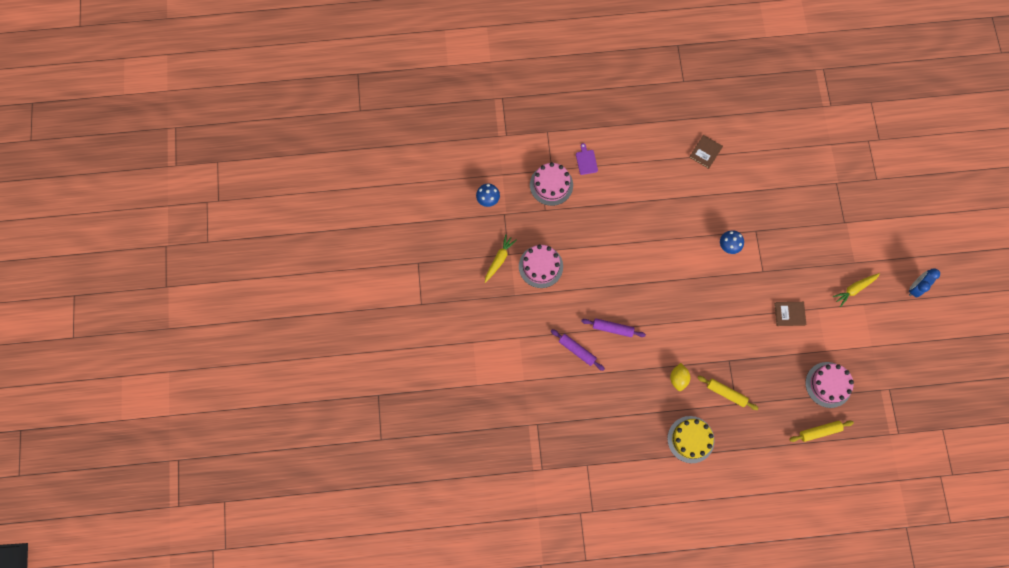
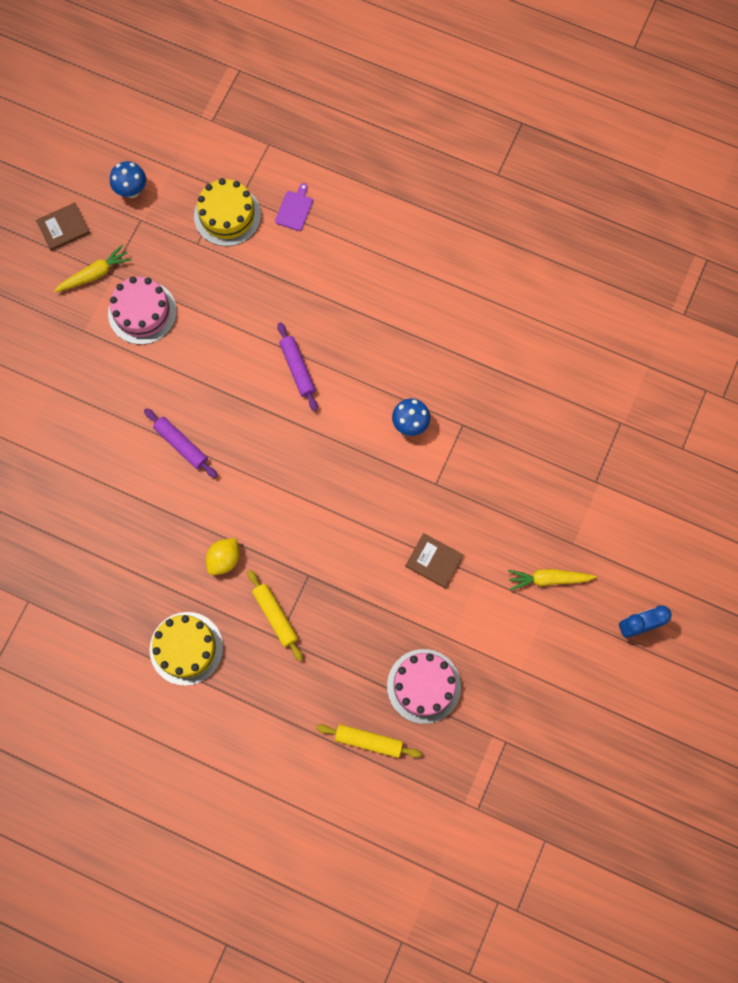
camera: 30 degrees right, 0 degrees up
pink cake [530,162,573,206] -> yellow cake [194,178,261,246]
purple rolling pin [551,329,605,371] -> purple rolling pin moved to [277,322,318,411]
brown book [689,135,723,169] -> brown book moved to [36,202,90,251]

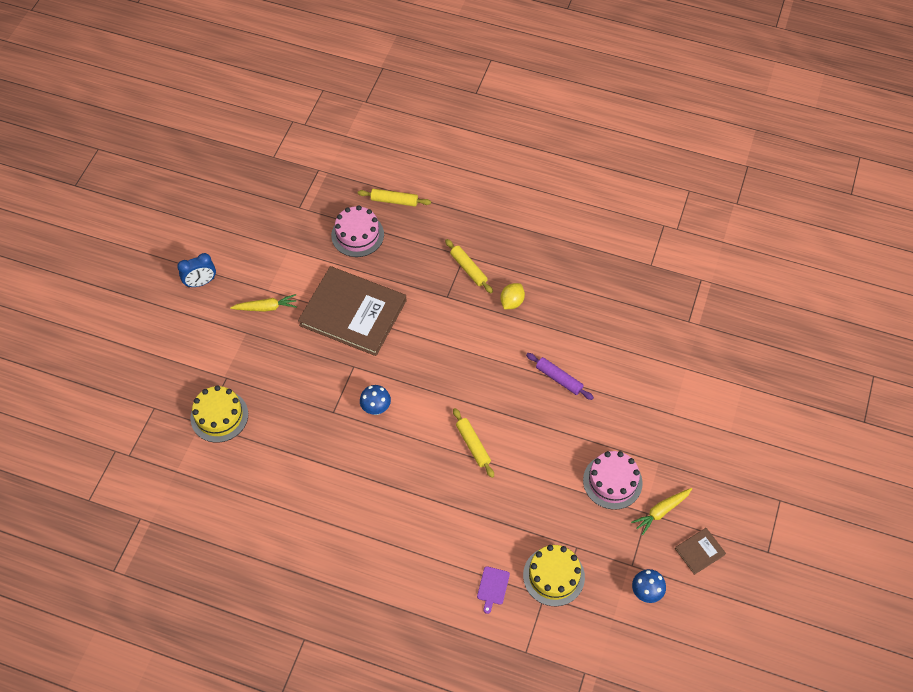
camera: 175 degrees right, 15 degrees down
yellow cake [150,612,223,686] -> yellow cake moved to [190,385,248,443]
purple rolling pin [277,322,318,411] -> yellow rolling pin [453,408,494,478]
brown book [405,533,464,588] -> brown book [298,266,407,356], size x2.44

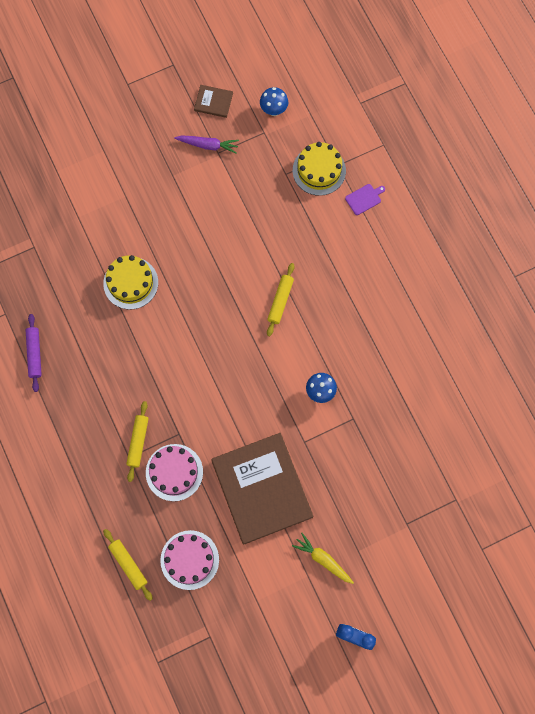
camera: 135 degrees left, 15 degrees up
yellow cake [190,385,248,443] -> yellow cake moved to [103,255,158,309]
yellow lemon [500,283,525,309] -> none
purple rolling pin [526,353,594,400] -> purple rolling pin moved to [26,314,42,392]
pink cake [583,451,643,510] -> pink cake moved to [146,444,203,501]
yellow carrot [631,488,692,535] -> purple carrot [174,136,239,154]

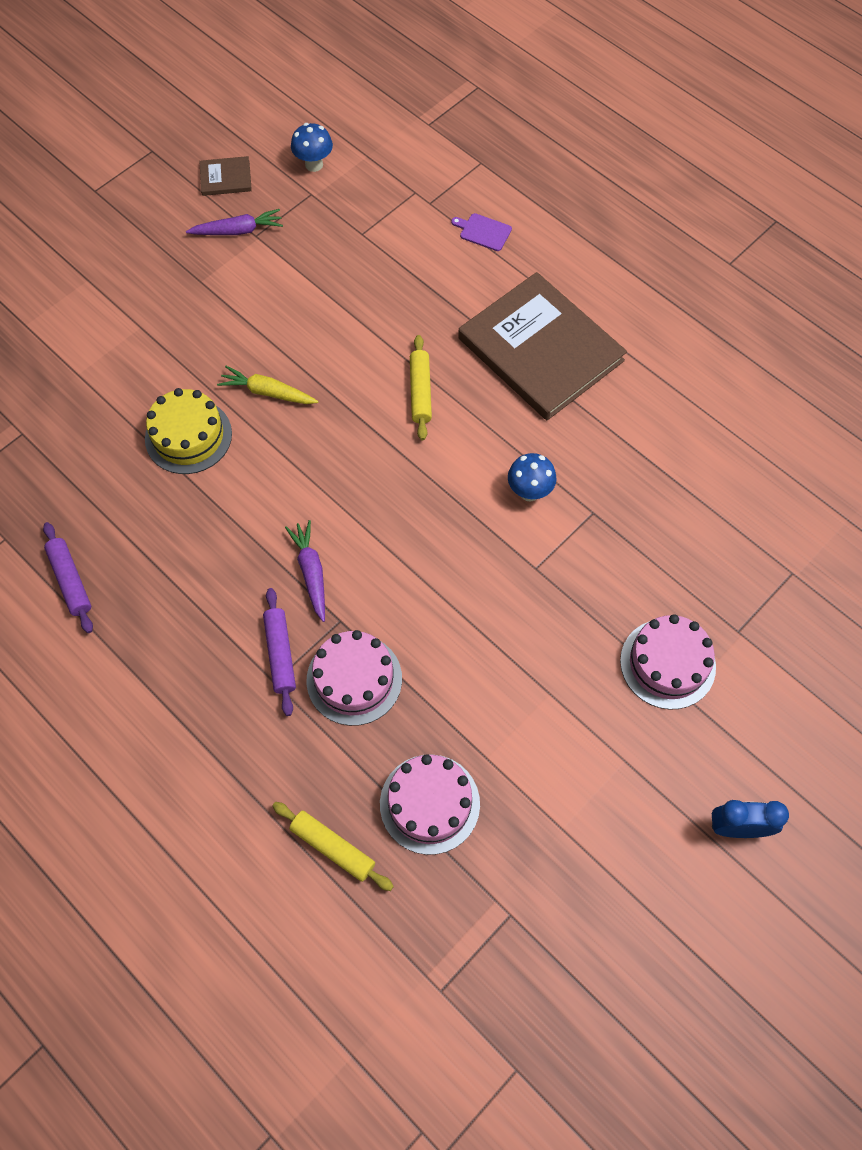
camera: 20 degrees left, 10 degrees down
yellow rolling pin [126,401,149,482] -> purple rolling pin [263,588,296,716]
brown book [211,433,313,545] -> brown book moved to [458,272,627,420]
yellow carrot [292,533,354,584] -> yellow carrot moved to [217,366,318,404]
yellow cake [293,142,346,196] -> none
purple cutting board [345,184,385,215] -> purple cutting board turned 105 degrees counterclockwise [451,213,512,251]
none -> purple carrot [285,520,325,622]
none -> pink cake [620,614,716,710]

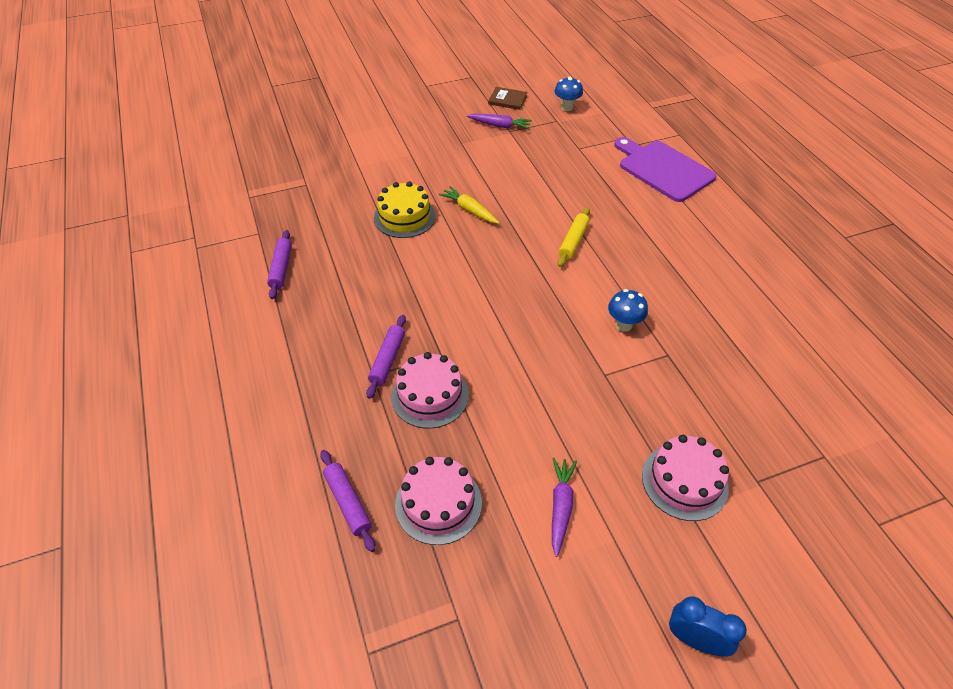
camera: 25 degrees right, 15 degrees down
yellow rolling pin [272,802,394,891] -> purple rolling pin [320,450,376,552]
purple carrot [285,520,325,622] -> purple carrot moved to [552,457,577,557]
purple cutting board [451,213,512,251] -> purple cutting board [614,137,717,202], size x2.47
brown book [458,272,627,420] -> none

